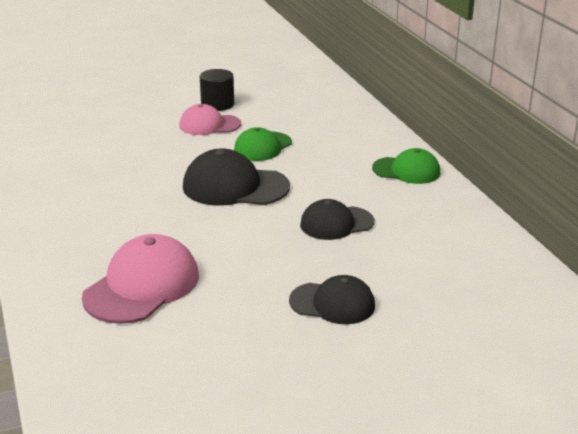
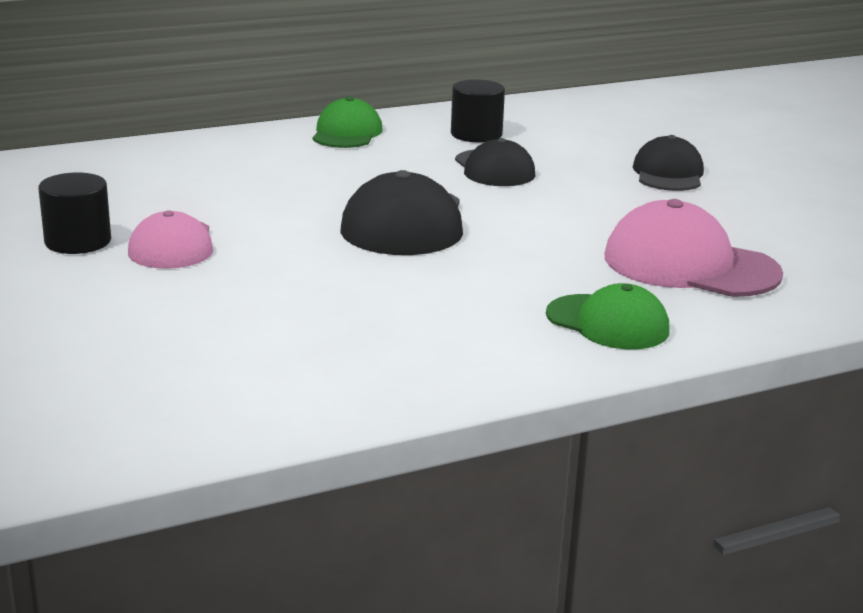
camera: 95 degrees left, 5 degrees down
green cap [234,127,292,161] -> green cap moved to [546,283,670,349]
none -> black cylinder [451,79,505,143]

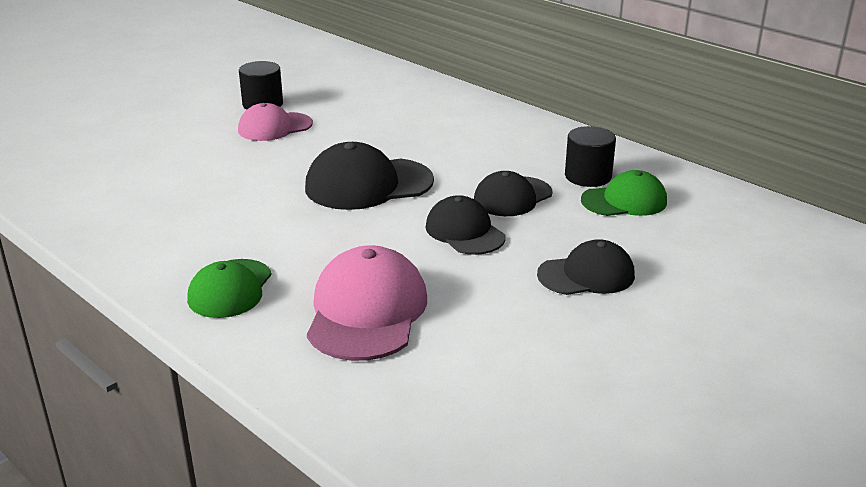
camera: 70 degrees right, 5 degrees up
green cap [312,97,383,148] -> green cap moved to [581,170,667,216]
none -> black cap [425,195,505,255]

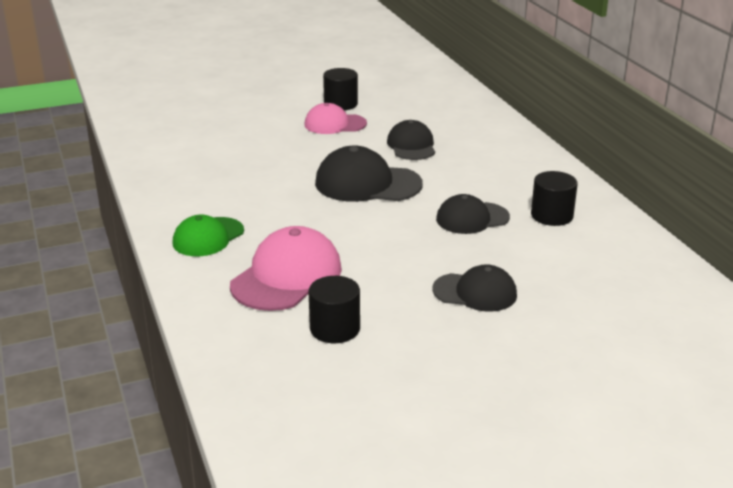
camera: 25 degrees right, 0 degrees up
black cap [425,195,505,255] -> black cap moved to [387,120,435,160]
green cap [581,170,667,216] -> none
none -> black cylinder [309,276,360,343]

